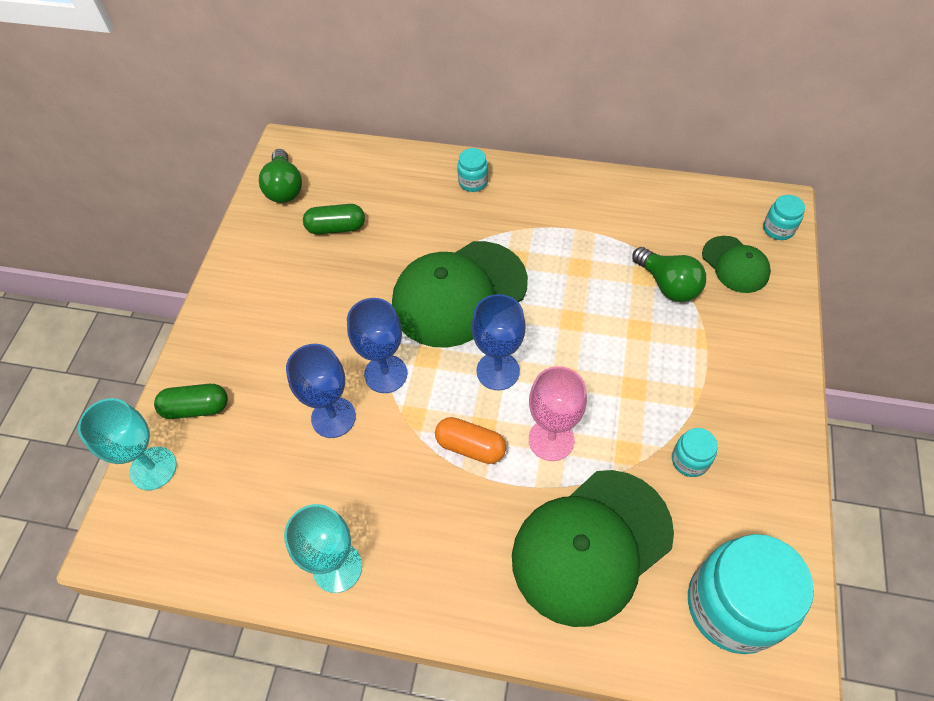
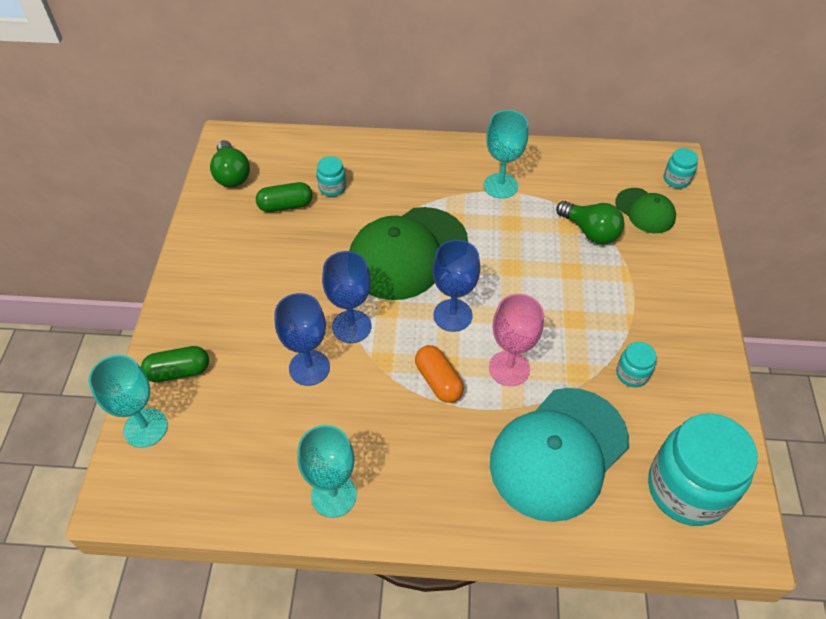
camera: 10 degrees left, 5 degrees down
orange capsule [435,417,506,464] -> orange capsule turned 45 degrees clockwise [415,345,464,403]
turquoise jar [457,148,488,192] -> turquoise jar moved to [316,156,346,197]
green cap [512,470,674,627] -> turquoise cap [490,388,629,522]
none -> turquoise goblet [484,110,528,199]

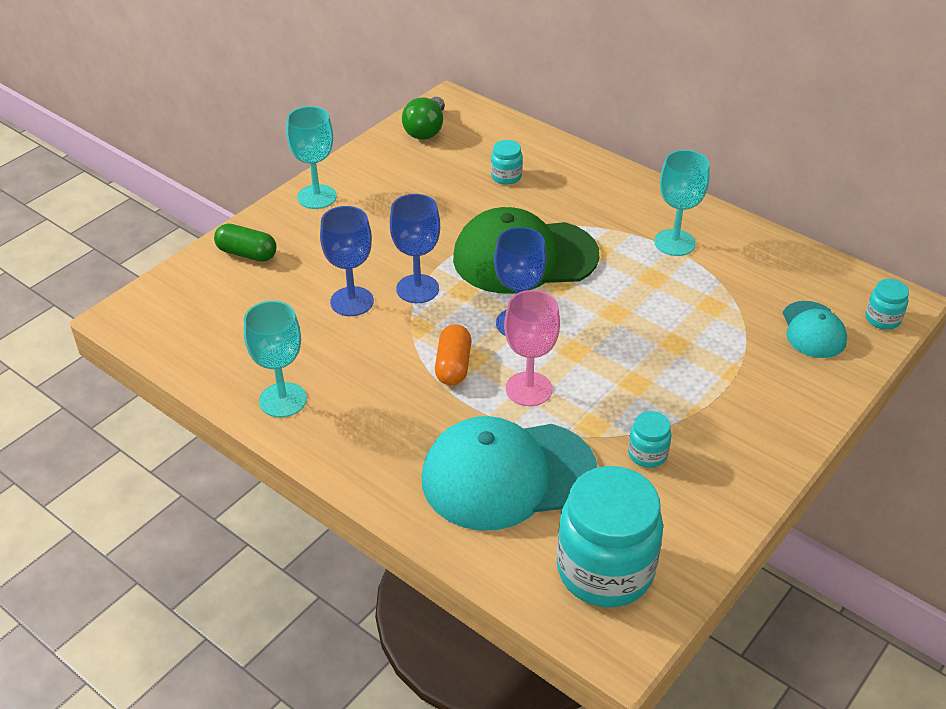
camera: 35 degrees right, 10 degrees down
turquoise goblet [89,355,168,448] -> turquoise goblet moved to [286,106,337,209]
green capsule [256,182,313,212] -> none
green light bulb [556,201,624,244] -> none
green cap [615,188,676,233] -> turquoise cap [783,301,847,358]

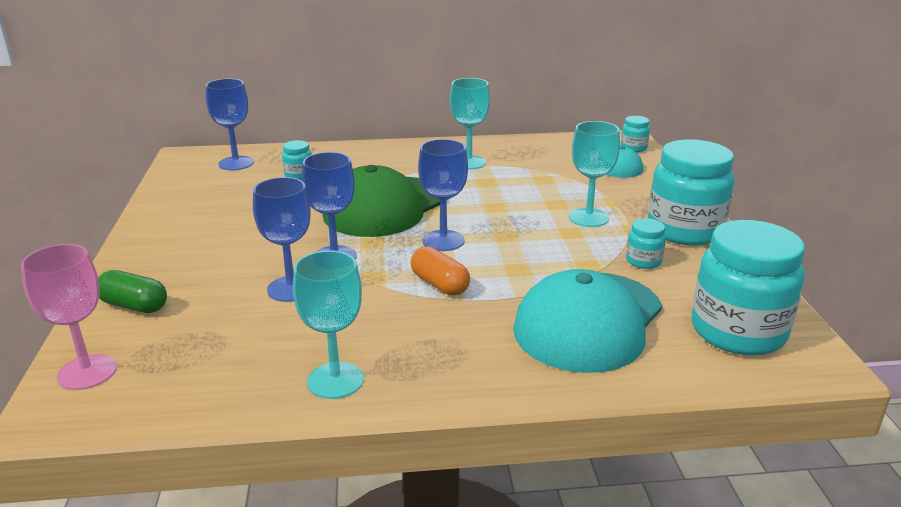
camera: 45 degrees left, 15 degrees down
green capsule [214,223,277,262] -> green capsule turned 45 degrees clockwise [98,270,167,313]
turquoise goblet [286,106,337,209] -> turquoise goblet moved to [569,121,620,227]
green light bulb [402,97,445,140] -> none
pink goblet [504,290,560,406] -> pink goblet moved to [21,244,117,390]
none -> blue goblet [206,79,254,170]
none -> turquoise jar [648,139,735,246]

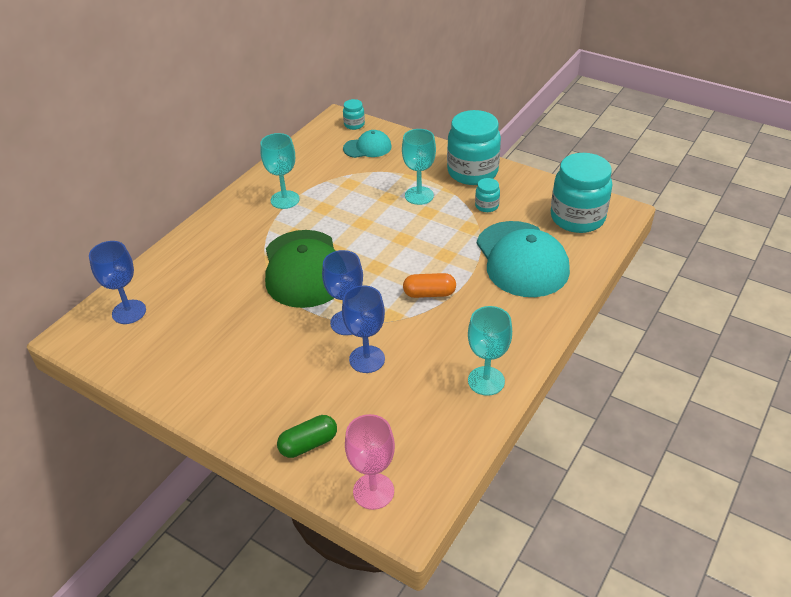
camera: 50 degrees left, 15 degrees up
turquoise jar [282,140,312,180] -> none
blue goblet [418,139,468,251] -> none

